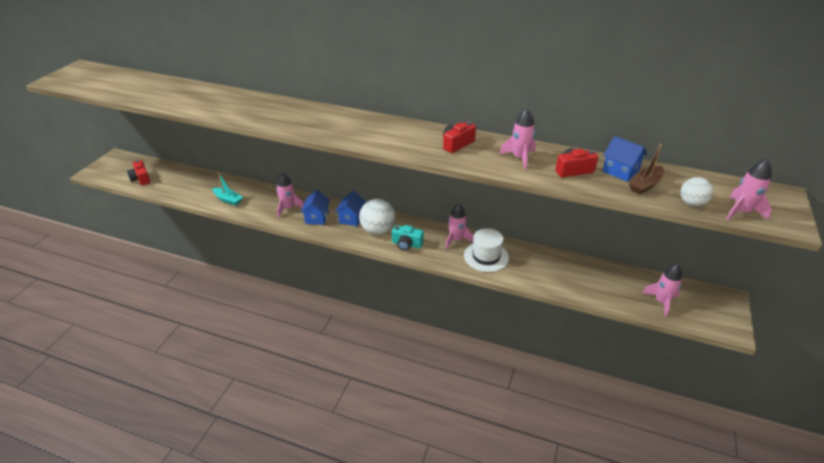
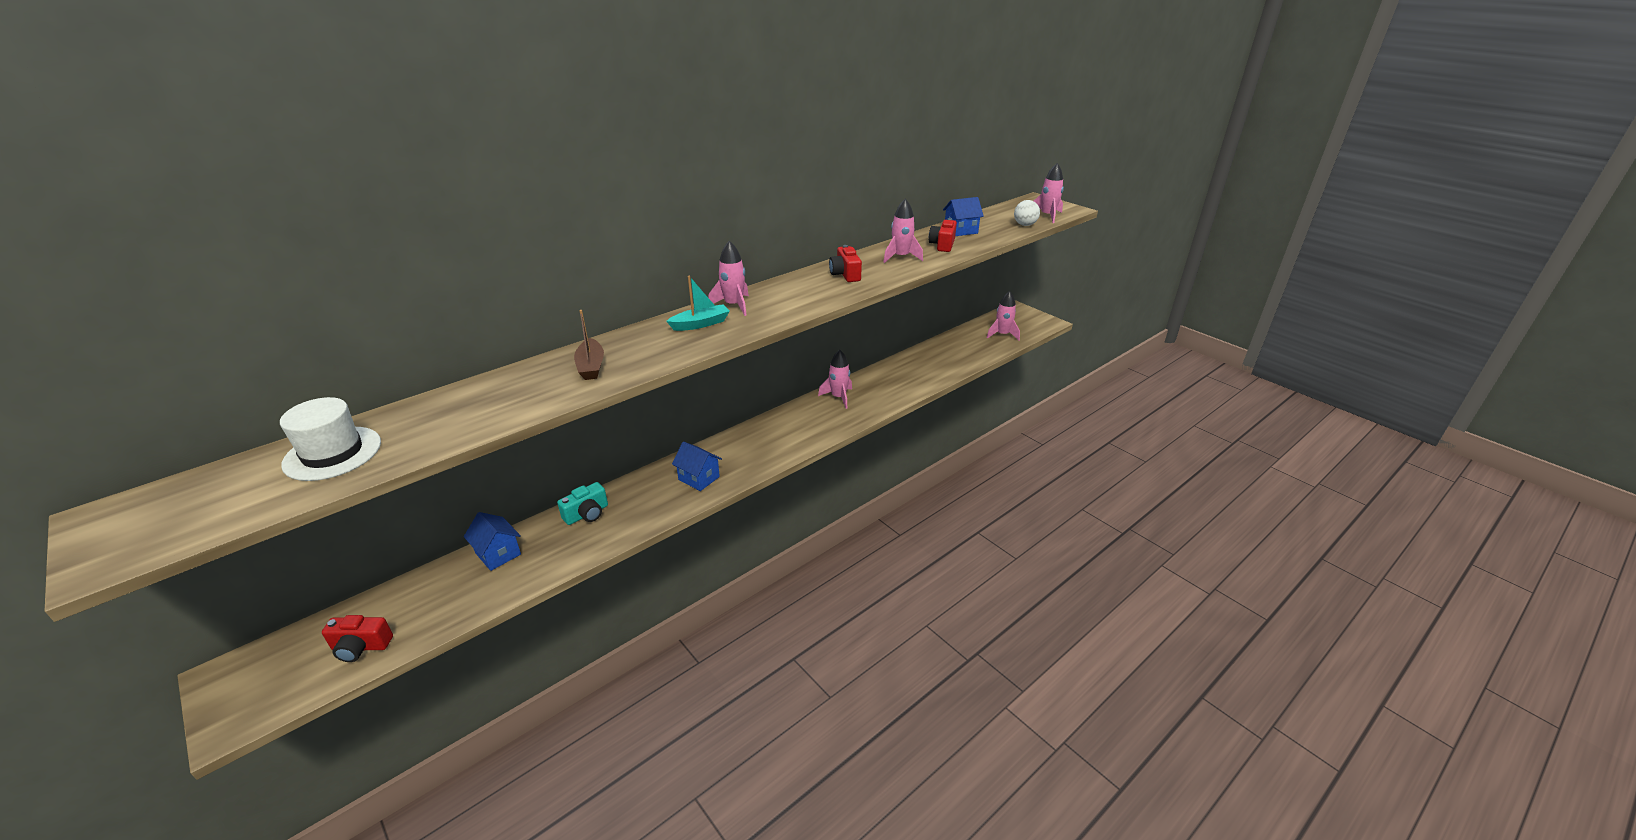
camera: 60 degrees left, 5 degrees down
turquoise boat [213,172,243,206] -> turquoise boat moved to [667,276,730,331]
pink rocket [276,173,304,218] -> pink rocket moved to [708,241,749,316]
blue house [335,191,366,226] -> blue house moved to [464,512,521,571]
white ball [359,199,395,235] -> none
turquoise camera [392,225,424,251] -> turquoise camera moved to [557,482,608,525]
white hat [464,228,509,272] -> white hat moved to [280,397,381,481]
brown boat [629,144,664,195] -> brown boat moved to [574,310,604,380]

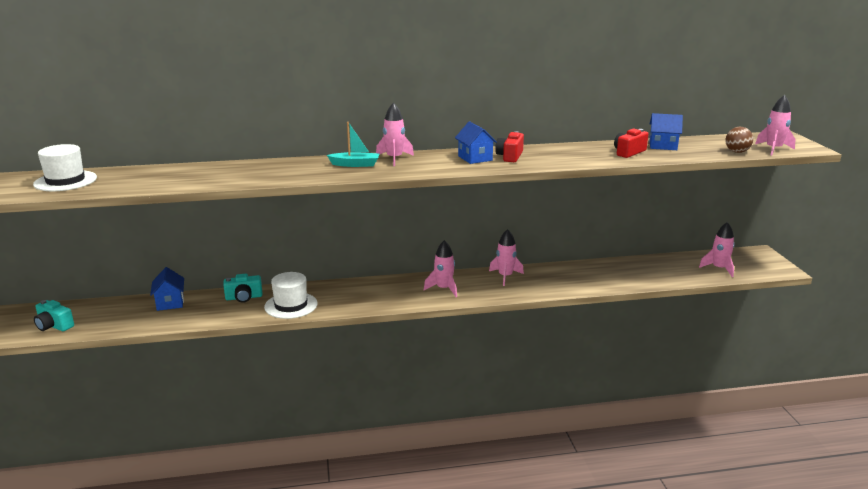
camera: 30 degrees right, 10 degrees down
red camera [322,615,393,662] -> turquoise camera [34,300,74,331]
brown boat [574,310,604,380] -> none
blue house [672,441,722,491] -> blue house moved to [455,121,497,164]
pink rocket [884,199,923,263] -> pink rocket moved to [424,240,457,297]
white ball [1014,200,1040,226] -> brown ball [726,127,753,153]
none -> white hat [264,272,318,319]

